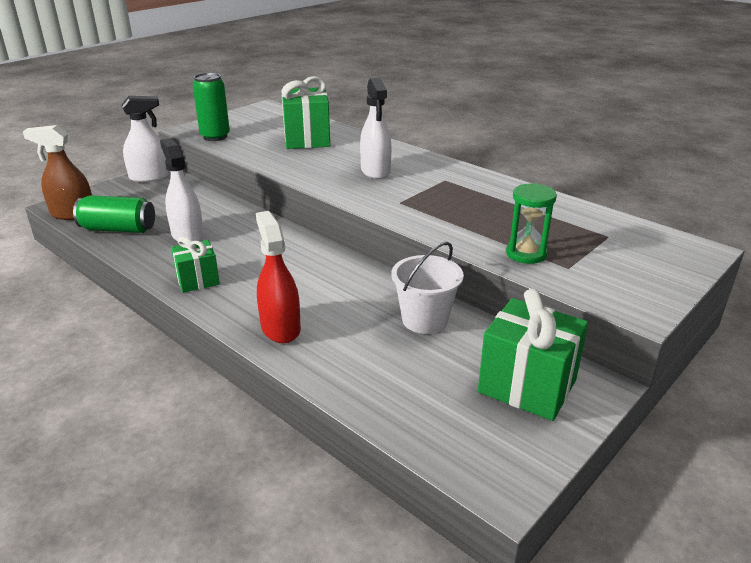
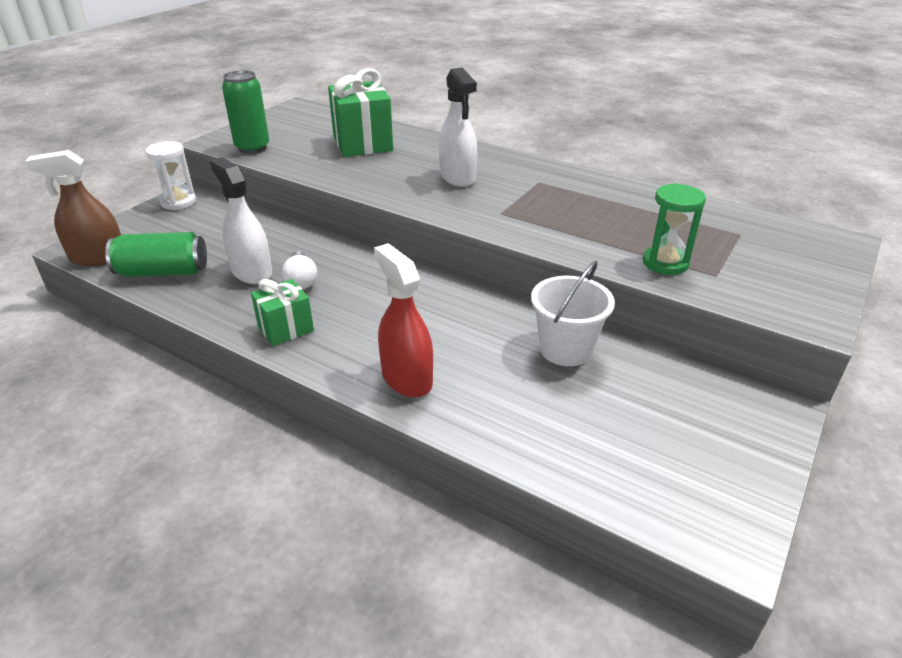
camera: 10 degrees left, 5 degrees up
white spray bottle [122,96,170,182] -> white hourglass [145,141,196,210]
green gift [478,289,588,421] -> none
none -> white light bulb [282,251,317,289]

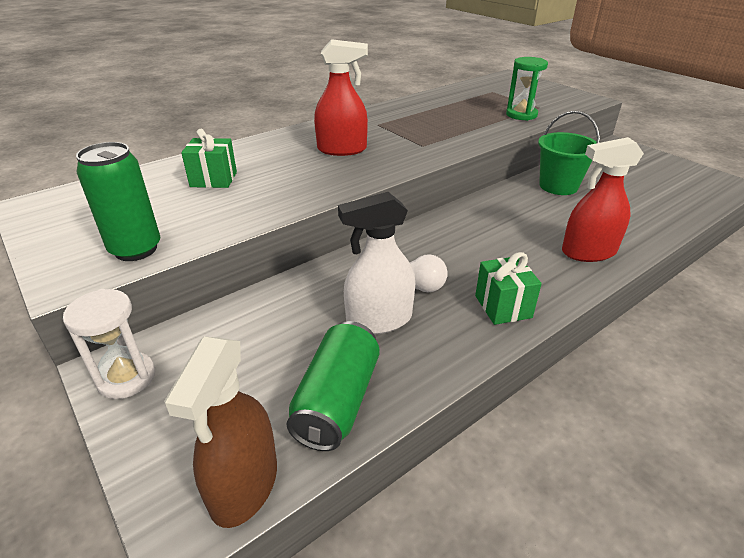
camera: 70 degrees left, 0 degrees up
green gift [328,68,393,157] -> green gift [181,129,237,188], size x0.59
white spray bottle [439,68,477,187] -> red spray bottle [314,39,368,156]
white bucket [531,260,615,366] -> green bucket [538,111,600,195]

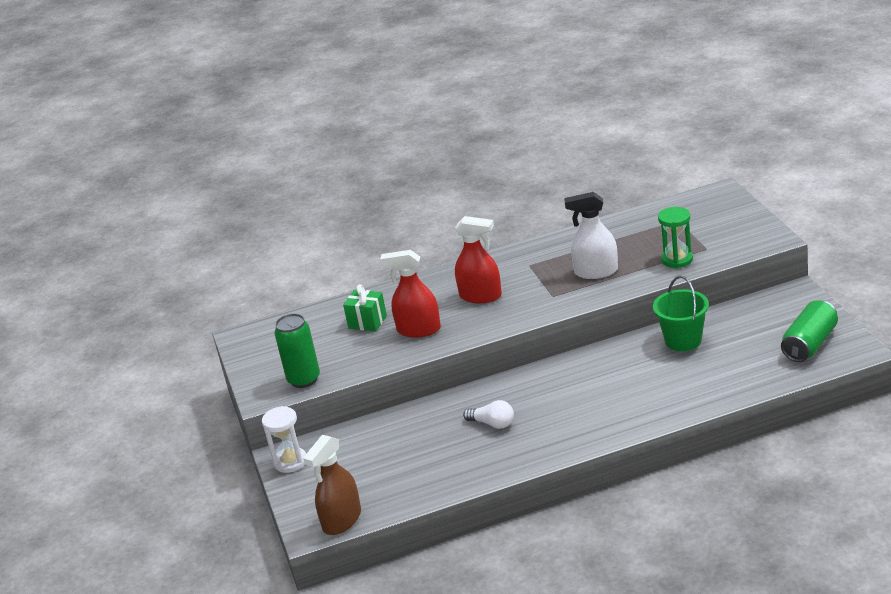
camera: 25 degrees right, 5 degrees down
green can [286,321,380,451] -> green can moved to [781,300,838,362]
white spray bottle [338,192,415,334] -> white spray bottle moved to [564,192,618,279]
green gift [475,252,542,325] -> none
red spray bottle [562,137,644,262] -> red spray bottle moved to [380,250,441,338]

